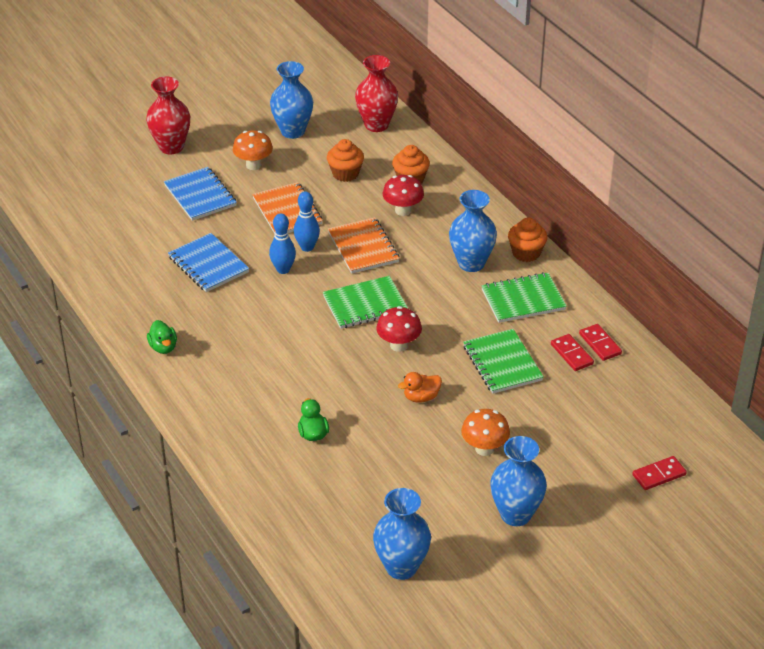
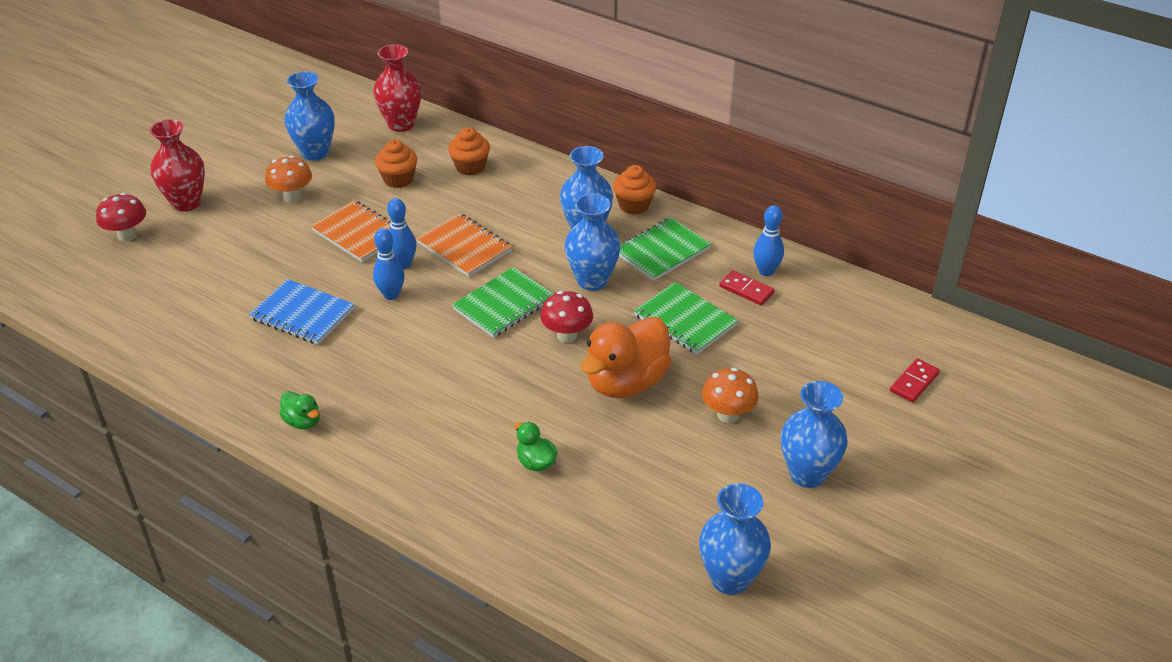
camera: 25 degrees left, 0 degrees up
blue notebook [164,167,237,221] -> none
red mushroom [383,175,424,216] -> red mushroom moved to [96,193,146,242]
orange duck [398,372,442,403] -> orange duck [581,317,672,398], size x2.15
red domino [579,324,622,361] -> blue bowling pin [753,205,784,276]
none -> blue vase [565,194,621,291]

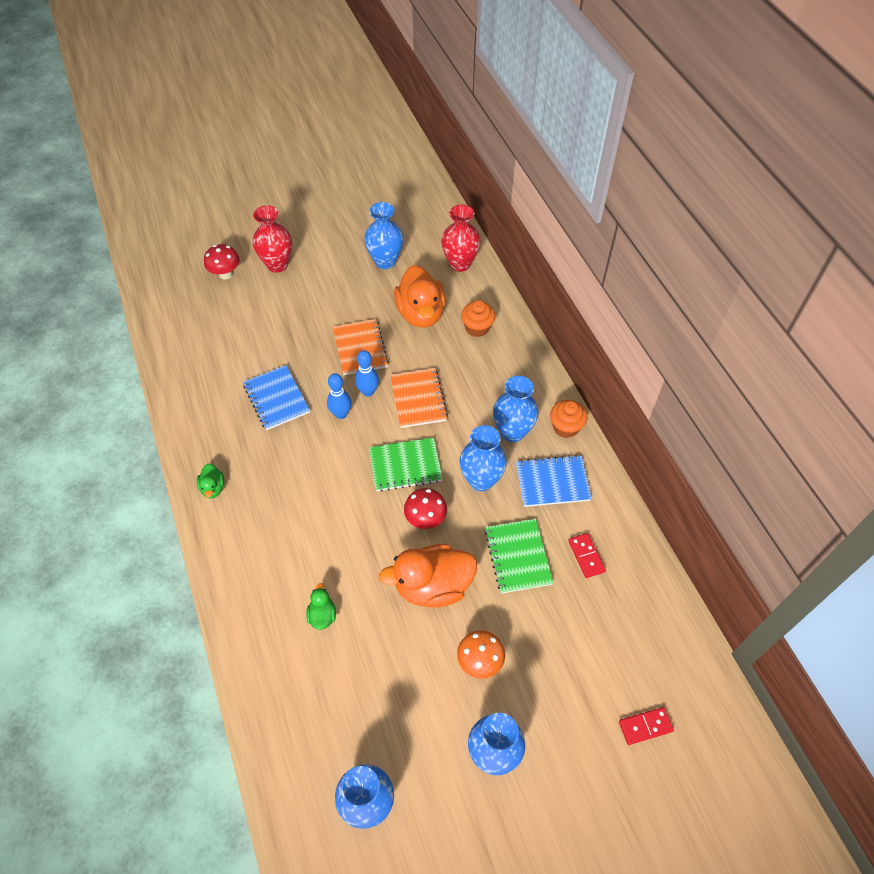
camera: 35 degrees right, 15 degrees up
orange mushroom [265,155,312,203] -> none
orange cupcake [375,139,417,188] -> orange duck [394,265,446,328]
green notebook [619,217,711,281] -> blue notebook [516,455,592,507]
blue bowling pin [753,205,784,276] -> none

